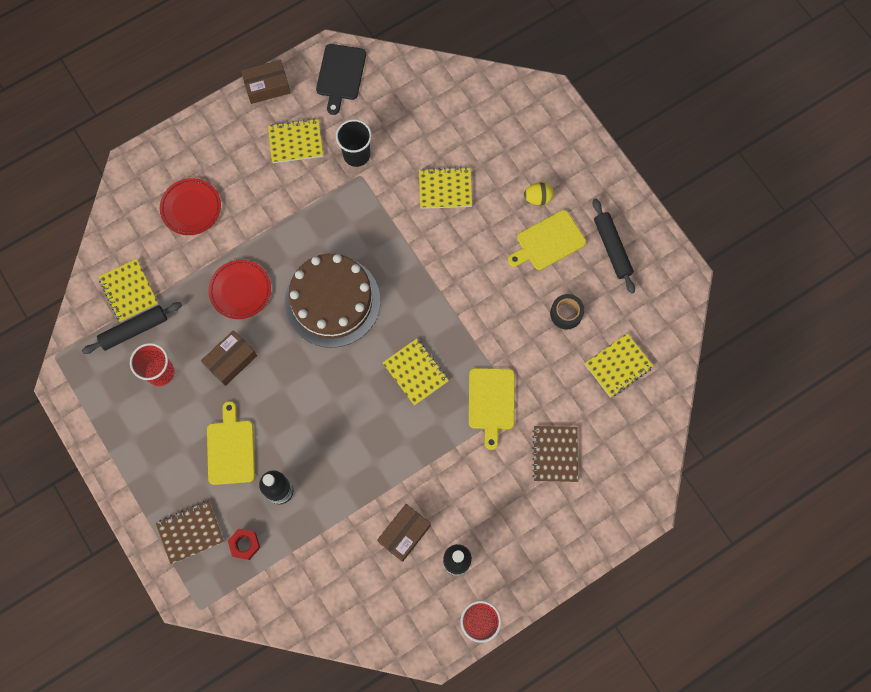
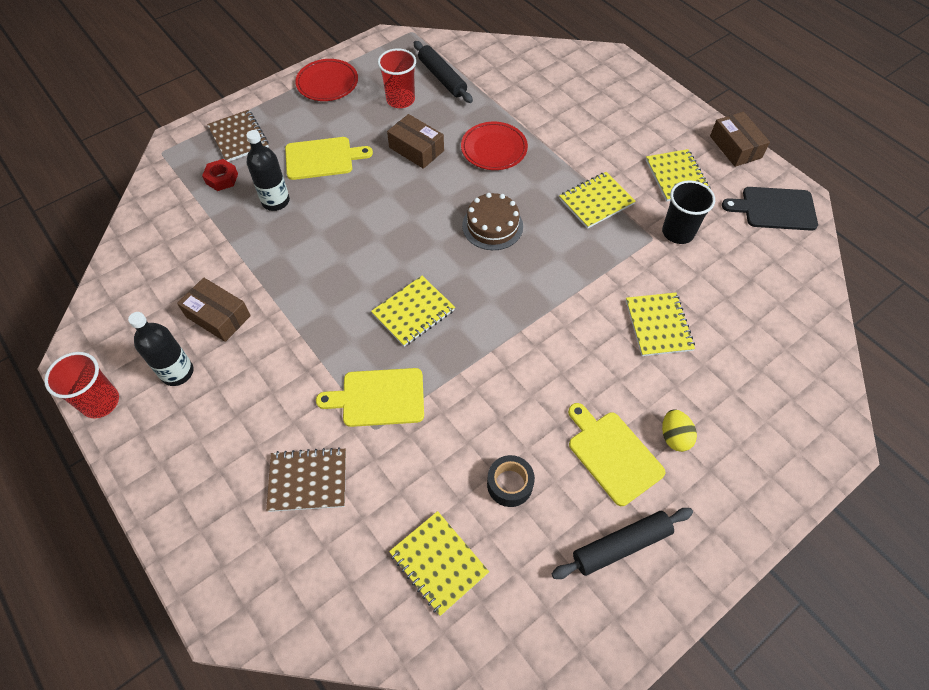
camera: 85 degrees right, 15 degrees down
yellow notebook [99,259,158,322] -> yellow notebook moved to [559,172,636,229]
red plate [160,178,221,235] -> red plate moved to [295,59,358,101]
brown cake [285,254,380,348] -> brown cake [462,193,523,250], size x0.56

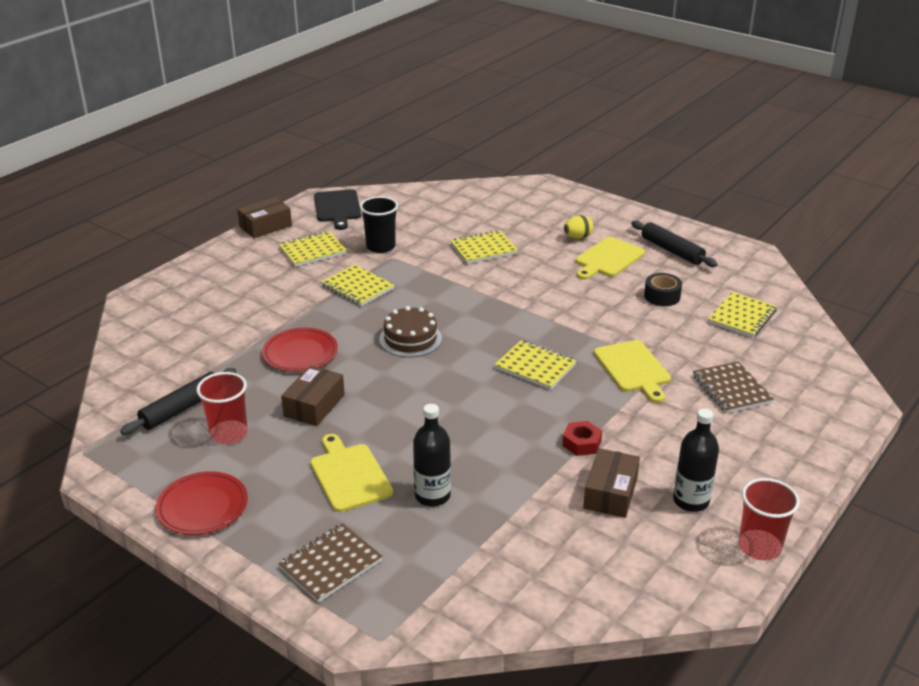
camera: 105 degrees left, 25 degrees down
red nut [202,159,238,191] -> red nut moved to [562,421,602,456]

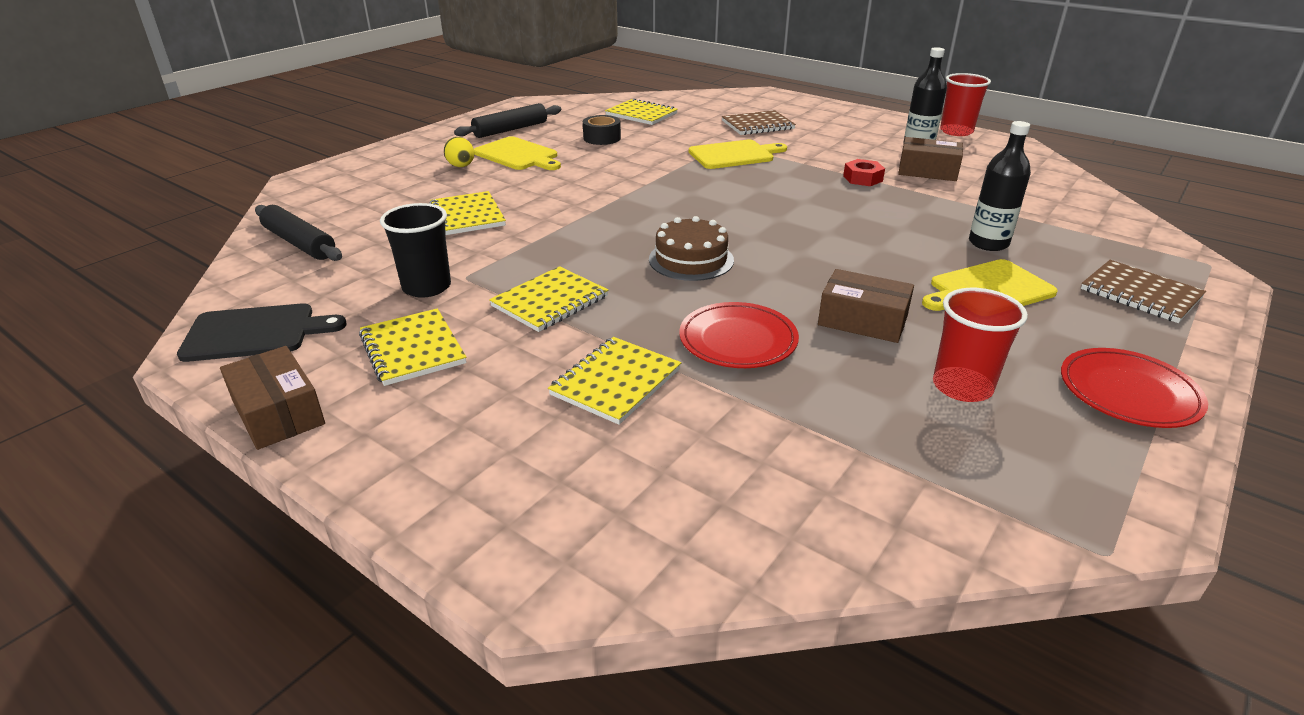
camera: 90 degrees left, 0 degrees up
black rolling pin [120,368,236,435] -> black rolling pin moved to [255,205,342,261]
yellow notebook [494,340,576,390] -> yellow notebook moved to [548,337,681,425]

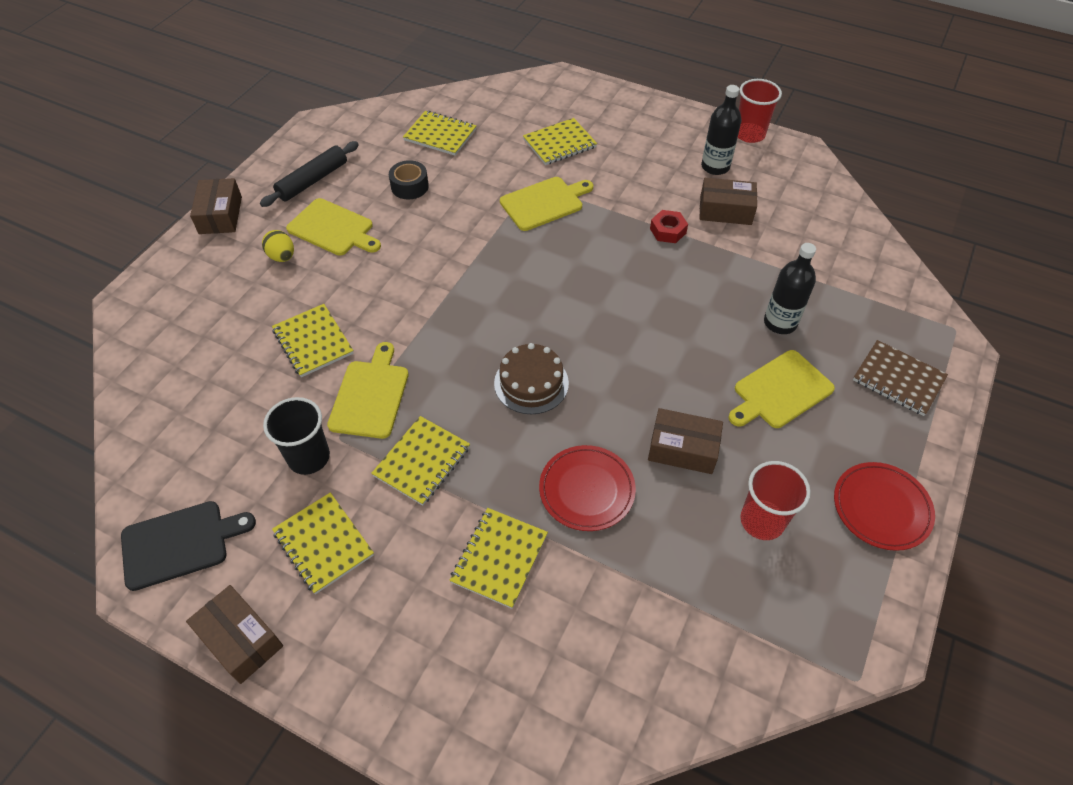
camera: 10 degrees left, 20 degrees up
black rolling pin [255,205,342,261] -> none
brown notebook [722,110,796,135] -> yellow notebook [523,118,597,165]
none -> brown box [190,178,242,234]
none -> yellow cutting board [327,342,409,439]

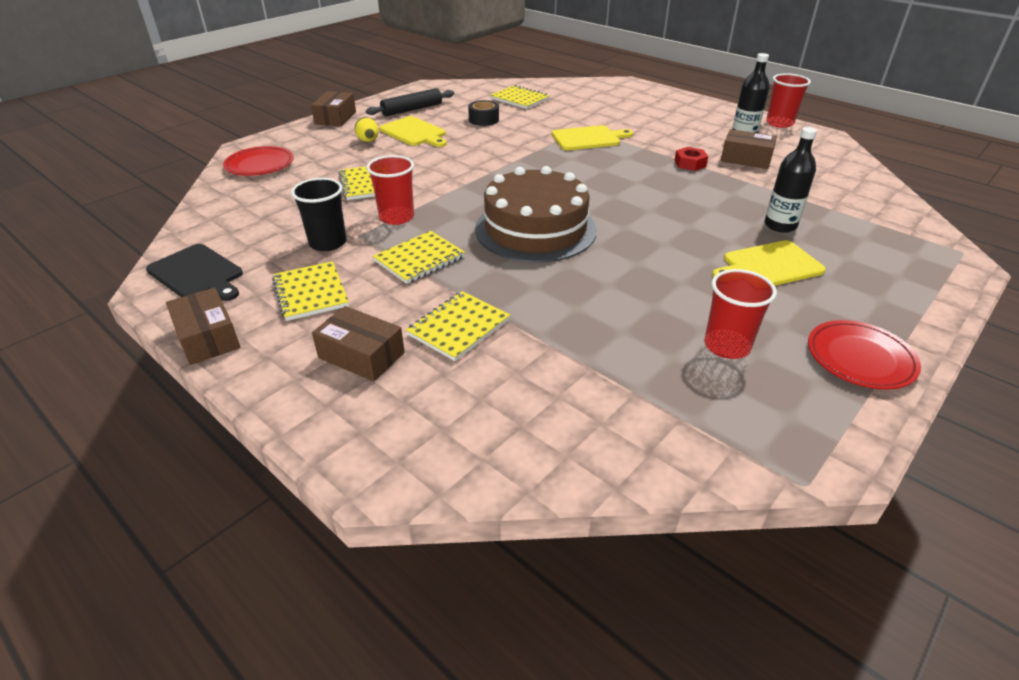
camera: 15 degrees right, 15 degrees down
black cutting board [121,501,256,591] -> black cutting board turned 45 degrees clockwise [146,244,243,301]
yellow cutting board [327,342,409,439] -> red cup [366,155,414,225]
brown cake [494,343,569,414] -> brown cake [475,166,597,263], size x1.80
yellow notebook [523,118,597,165] -> none
red plate [539,445,636,531] -> red plate moved to [223,146,294,176]
brown box [648,408,723,474] -> brown box moved to [312,306,405,382]
brown notebook [853,340,948,416] -> none

